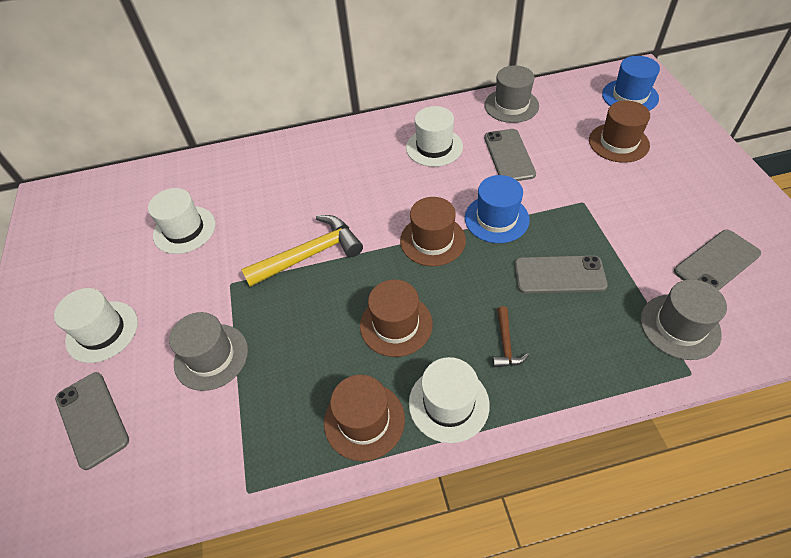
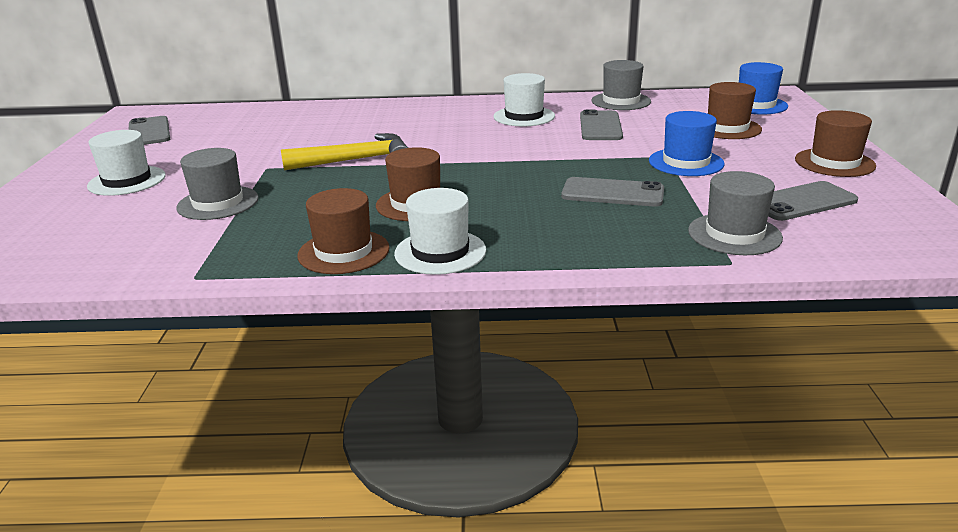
camera: 10 degrees right, 25 degrees down
grey phone [55,372,129,470] -> grey phone moved to [129,116,170,145]
white hat [148,188,215,254] -> none
brown hat [400,197,466,266] -> brown hat moved to [795,110,876,177]
blue hat [465,175,530,243] -> blue hat moved to [649,111,725,176]
brown hammer [493,306,529,367] -> none

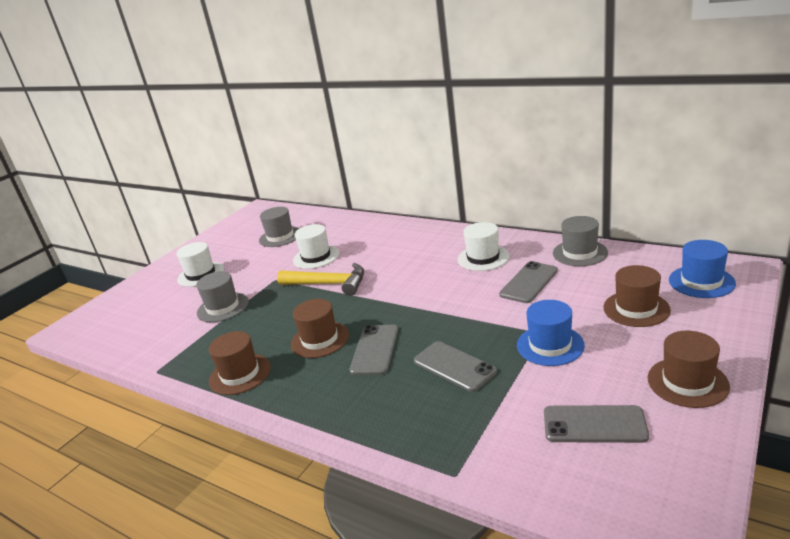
camera: 35 degrees right, 0 degrees up
grey phone [129,116,170,145] -> grey phone moved to [349,325,398,375]
white hat [394,188,486,275] -> white hat moved to [293,224,339,269]
grey hat [688,171,783,255] -> grey hat moved to [259,207,300,247]

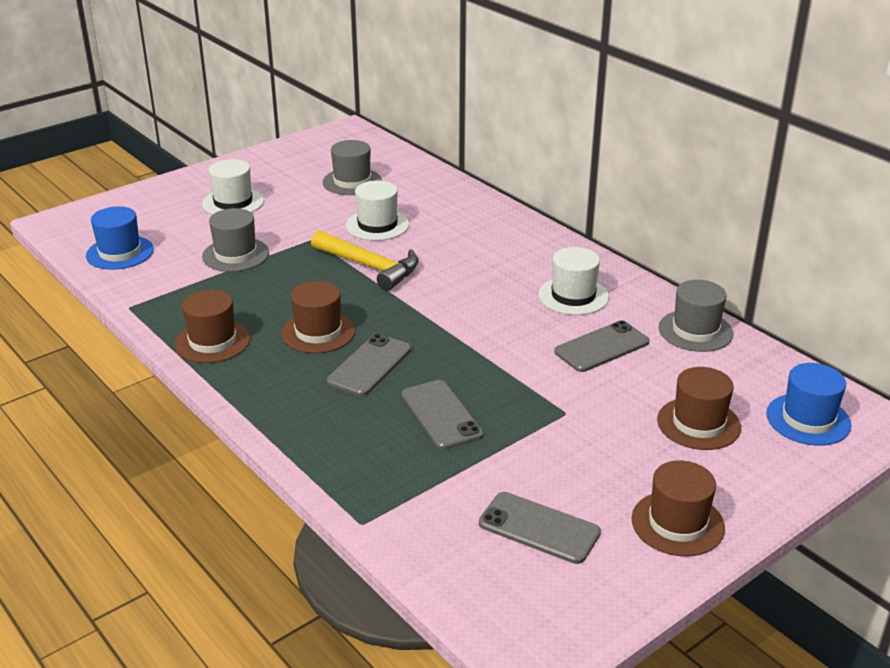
camera: 15 degrees right, 5 degrees up
blue hat [517,300,585,366] -> blue hat moved to [86,206,154,270]

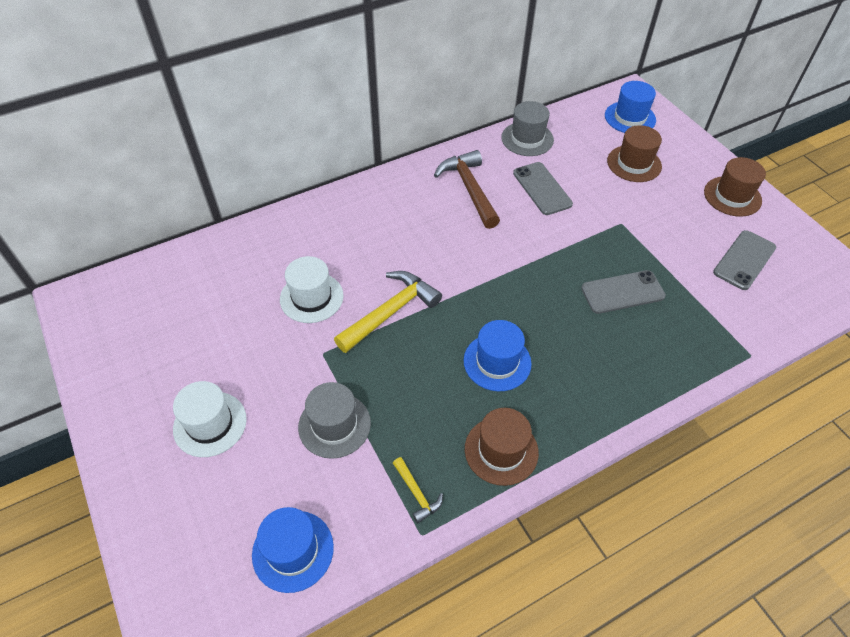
camera: 80 degrees left, 20 degrees up
brown hat [281,281,355,353] -> blue hat [464,320,532,391]
grey hat [323,140,382,195] -> none
grey phone [327,334,411,396] -> none
white hat [538,247,609,315] -> brown hammer [434,150,500,229]
none -> yellow hammer [393,457,443,523]

